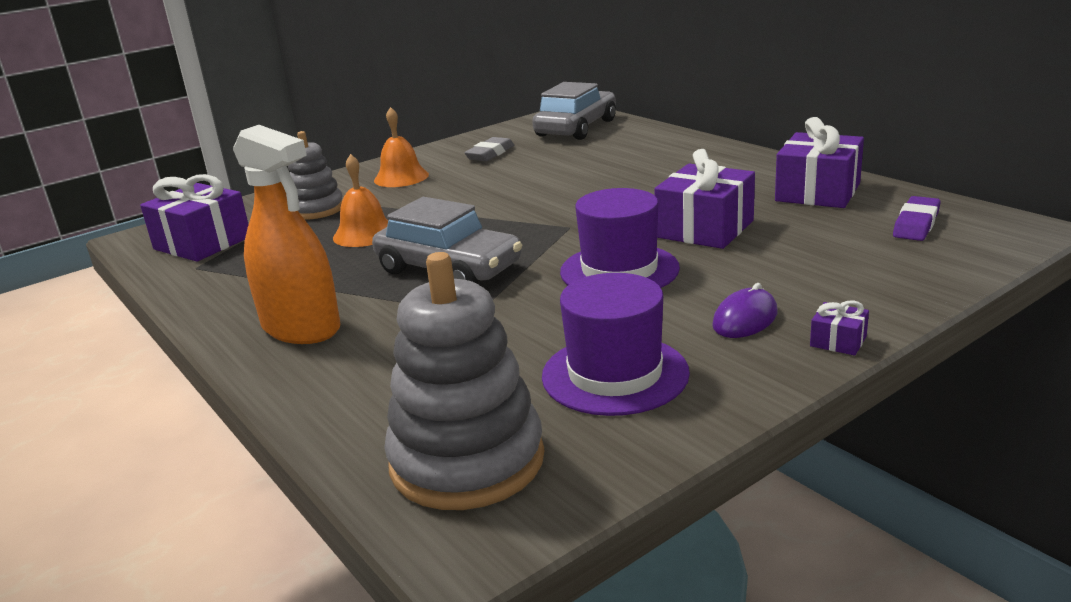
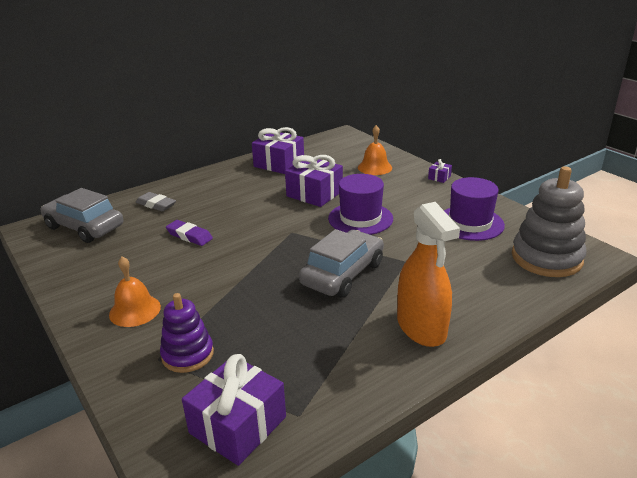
camera: 90 degrees left, 5 degrees up
orange spray bottle [233,125,341,344] -> orange spray bottle turned 120 degrees clockwise [397,202,460,347]
grey stacking toy [288,131,342,220] -> purple stacking toy [160,293,214,373]
orange bell [333,154,388,247] -> orange bell moved to [358,125,392,175]
grey eraser [464,137,514,161] -> grey eraser moved to [136,192,176,211]
purple mouse [712,283,778,338] -> none
purple eraser [893,196,941,241] -> purple eraser moved to [166,220,213,246]

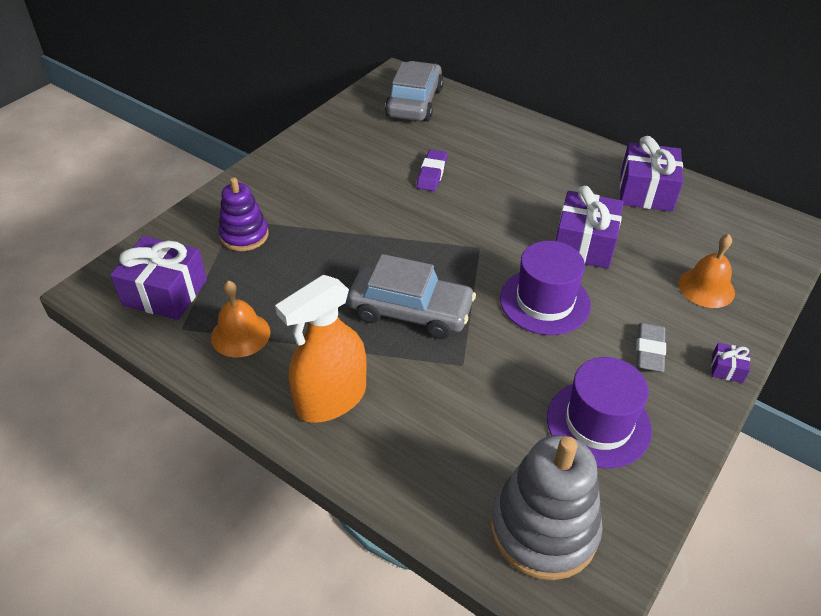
camera: 70 degrees right, 15 degrees up
orange bell [109,256,161,327] -> orange bell moved to [211,281,270,358]
grey eraser [136,192,176,211] -> grey eraser moved to [636,323,666,372]

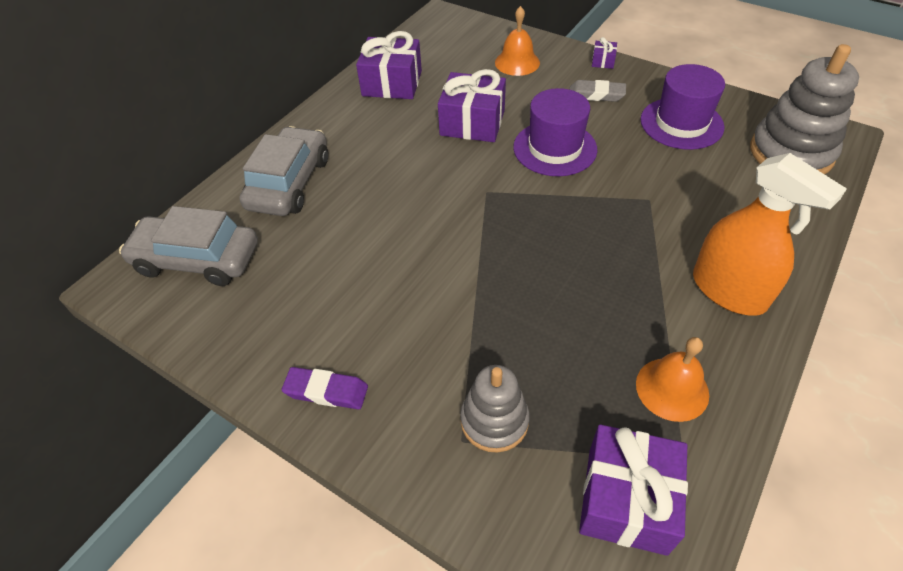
camera: 90 degrees left, 5 degrees up
purple stacking toy [218,177,269,251] -> grey stacking toy [460,365,530,453]
grey car [348,254,476,339] -> grey car moved to [239,126,328,216]
purple eraser [417,150,447,191] -> purple eraser moved to [282,367,368,409]

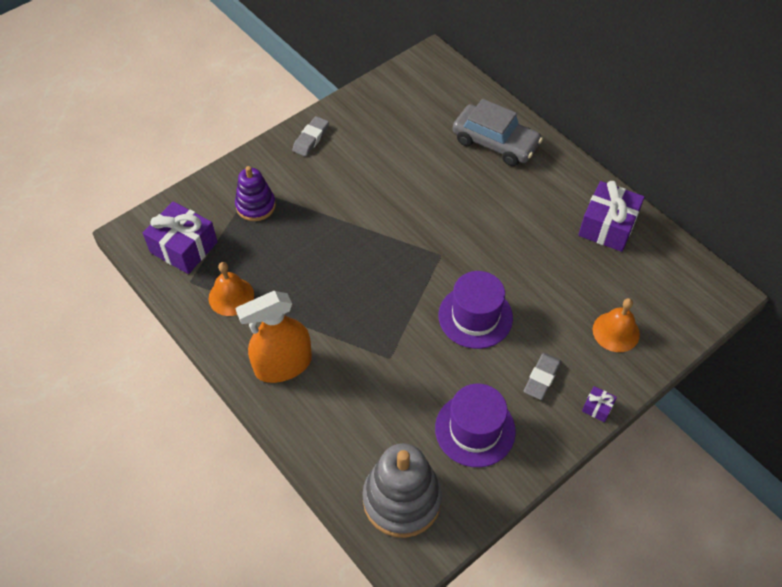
camera: 105 degrees right, 5 degrees up
grey car [119,206,258,286] -> none
purple eraser [282,367,368,409] -> grey eraser [292,116,329,157]
purple gift [438,69,506,142] -> none
grey stacking toy [460,365,530,453] -> purple stacking toy [235,166,276,221]

